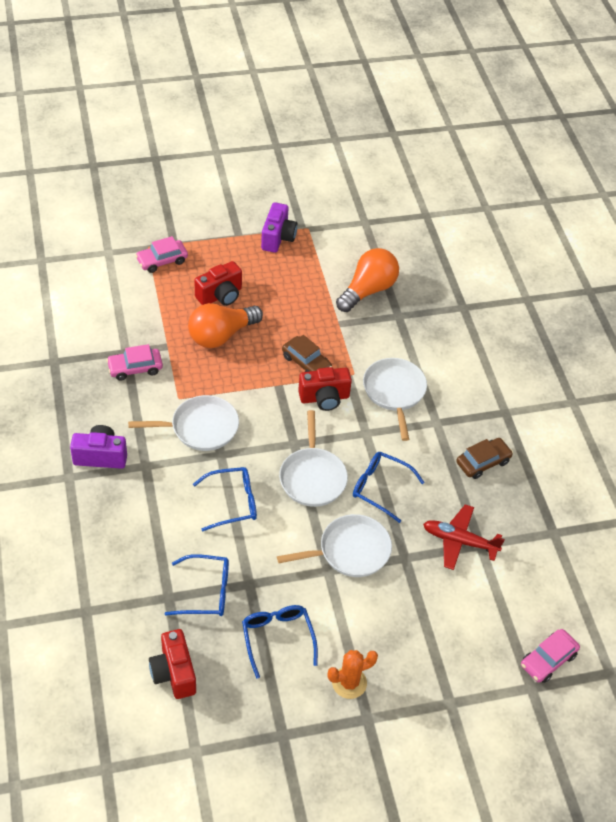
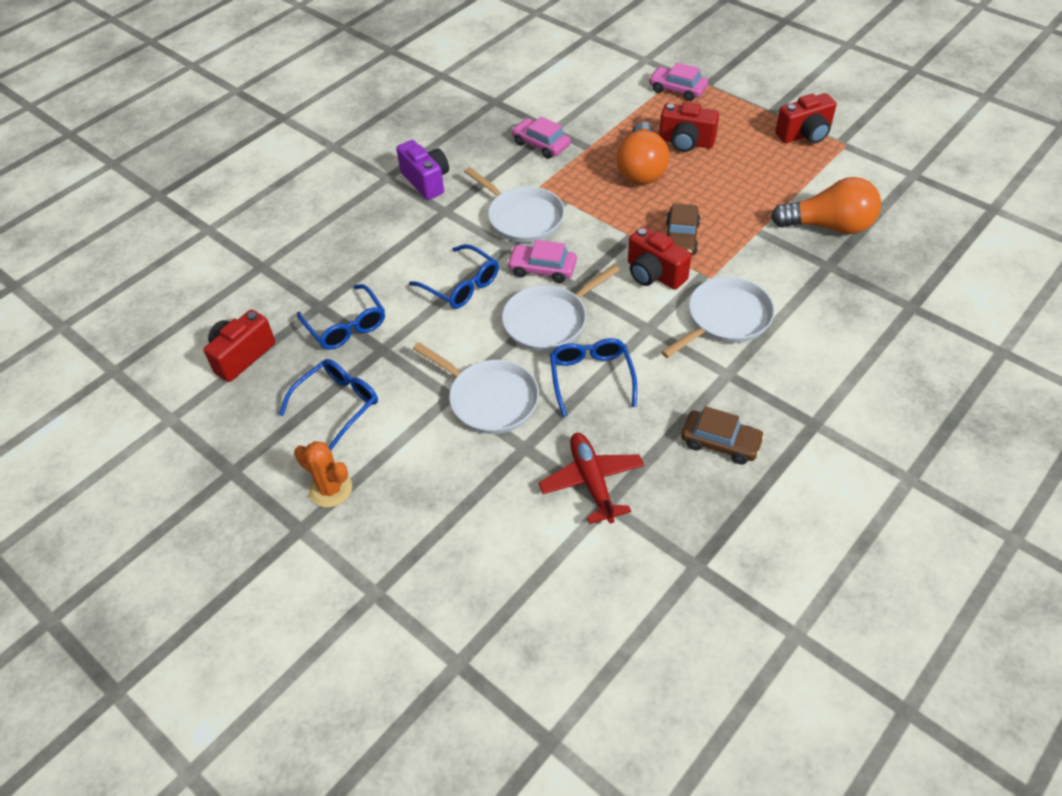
camera: 60 degrees right, 0 degrees up
orange light bulb [188,303,263,348] -> orange light bulb turned 105 degrees counterclockwise [616,121,669,185]
purple camera [261,202,298,253] -> red camera [775,93,837,144]
pink car [521,629,580,683] -> pink car moved to [507,240,577,283]

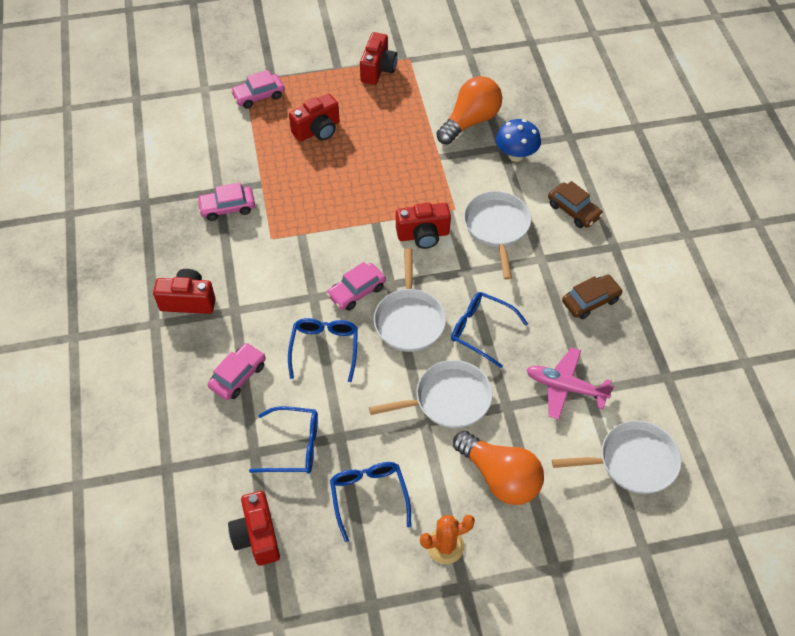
camera: 55 degrees left, 5 degrees up
purple camera [396,140,449,200] -> red camera [153,269,216,314]
blue glasses [409,244,499,309] -> blue glasses turned 75 degrees counterclockwise [288,318,358,382]
white pan [464,167,565,243] -> white pan moved to [552,421,681,494]
red plane [539,433,644,524] -> pink plane [526,347,614,420]
orange light bulb [616,121,669,185] -> orange light bulb moved to [453,431,544,505]
brown car [666,203,700,255] -> brown car moved to [548,181,603,228]
none -> pink car [208,343,266,400]
none -> blue mushroom [496,119,541,162]

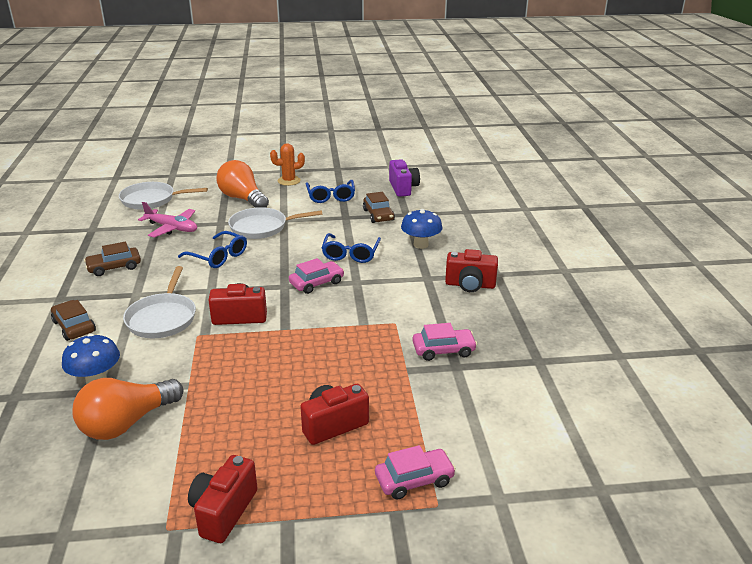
camera: 175 degrees left, 25 degrees down
pink car [208,343,266,400] -> blue mushroom [401,209,443,249]
red camera [228,491,280,566] -> purple camera [389,159,420,197]
blue glasses [249,406,318,474] -> brown car [363,192,395,223]
white pan [374,249,446,352] -> none

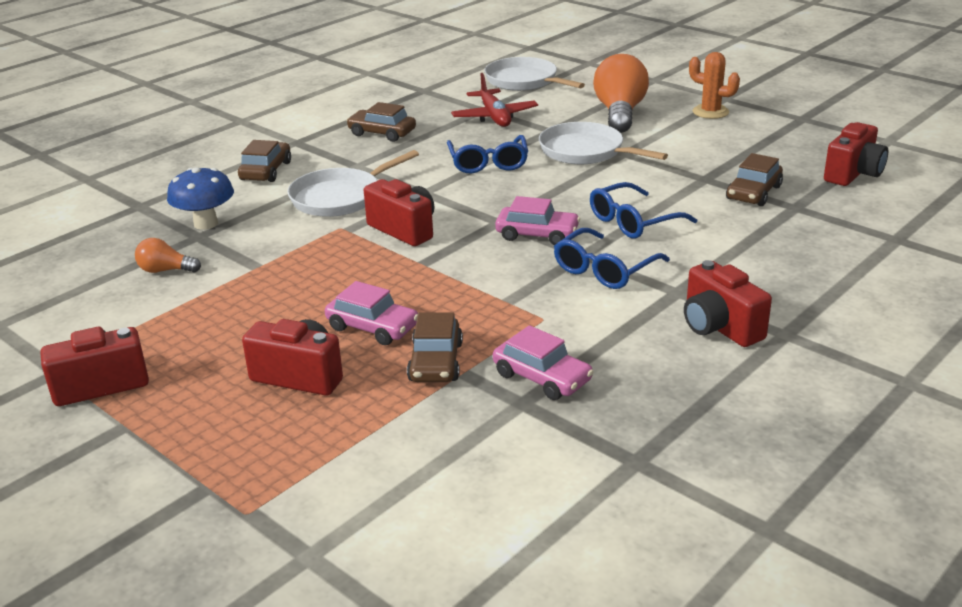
camera: 50 degrees right, 0 degrees up
orange light bulb [72,378,184,440] -> orange light bulb [135,238,201,273], size x0.49
pink plane [138,202,197,238] -> red plane [451,73,538,127]
blue glasses [306,180,355,203] -> blue glasses moved to [554,228,670,289]
pink car [375,445,456,500] -> pink car moved to [325,281,418,345]
purple camera [389,159,420,197] -> red camera [824,122,888,186]
blue mushroom [401,209,443,249] -> none
none -> brown car [407,312,463,382]

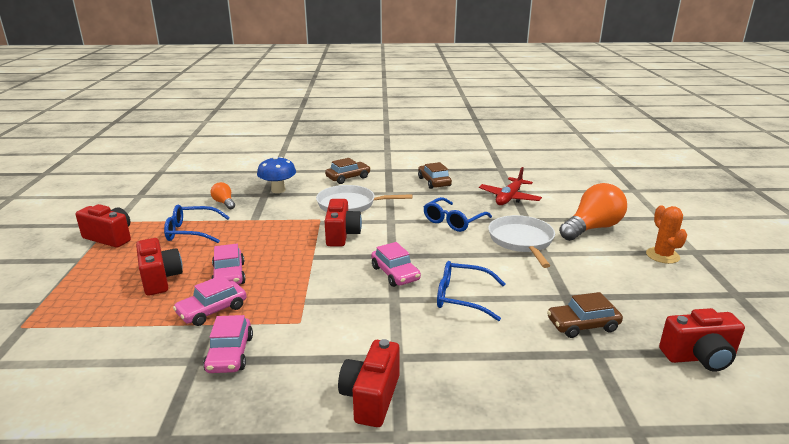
camera: 45 degrees right, 5 degrees down
brown car [407,312,463,382] -> pink car [173,275,247,326]
white pan [484,57,585,91] -> none
blue glasses [554,228,670,289] -> blue glasses moved to [164,205,230,243]

